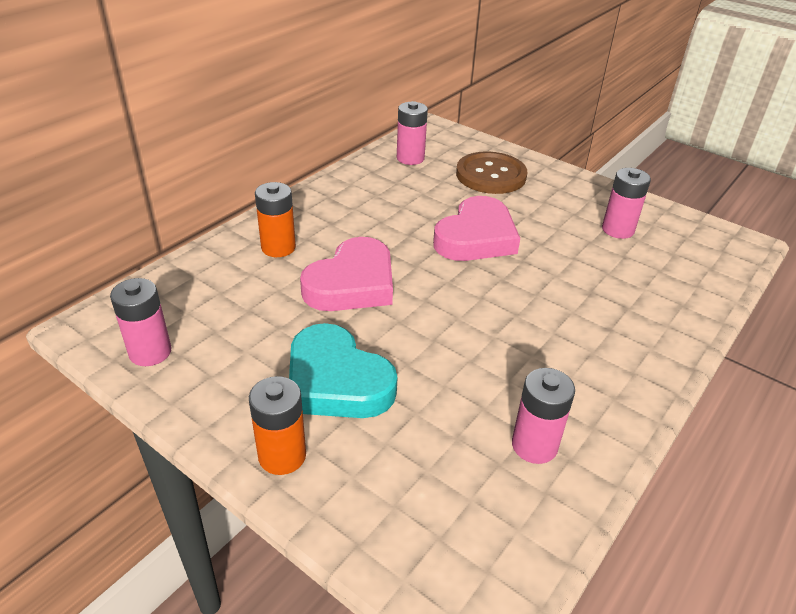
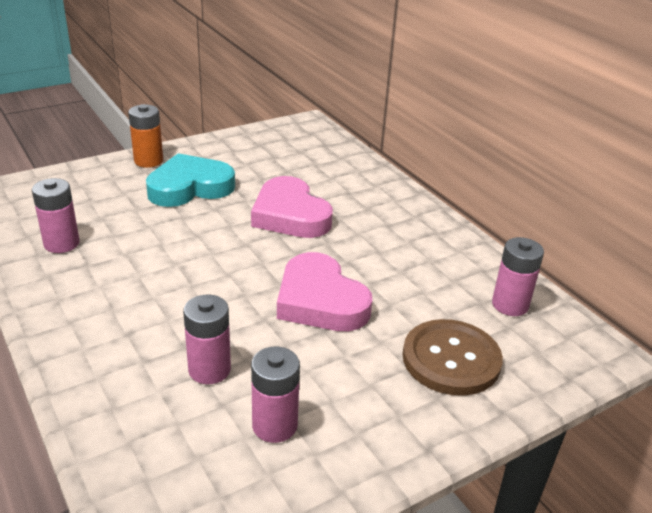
camera: 110 degrees right, 5 degrees down
pink battery [110,278,171,366] -> pink battery moved to [183,295,231,384]
orange battery [255,182,296,257] -> none

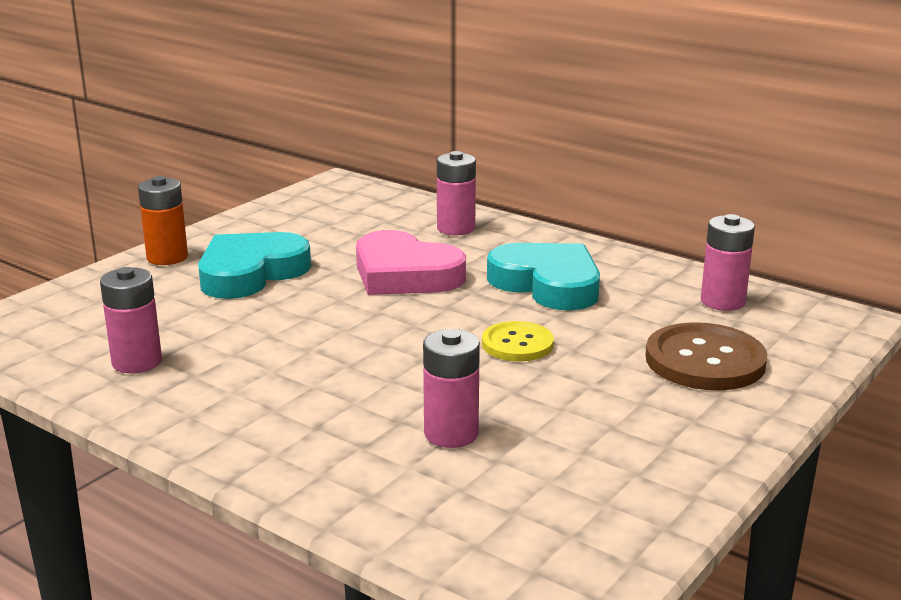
camera: 20 degrees left, 10 degrees down
pink battery [251,347,300,443] -> pink battery moved to [437,151,476,235]
pink heart [277,252,372,331] -> yellow button [482,321,554,361]
none -> turquoise heart [487,243,600,311]

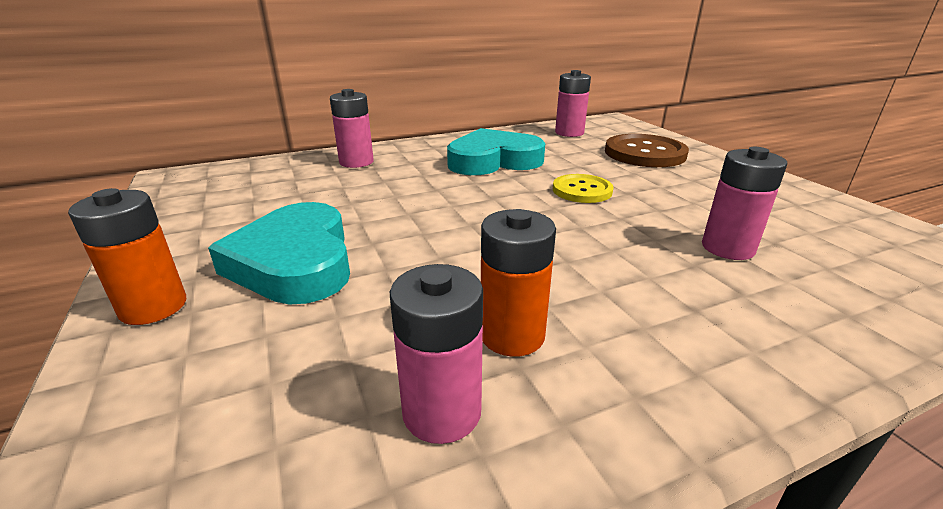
camera: 60 degrees left, 5 degrees up
pink heart [356,230,466,295] -> none
none -> orange battery [481,209,556,357]

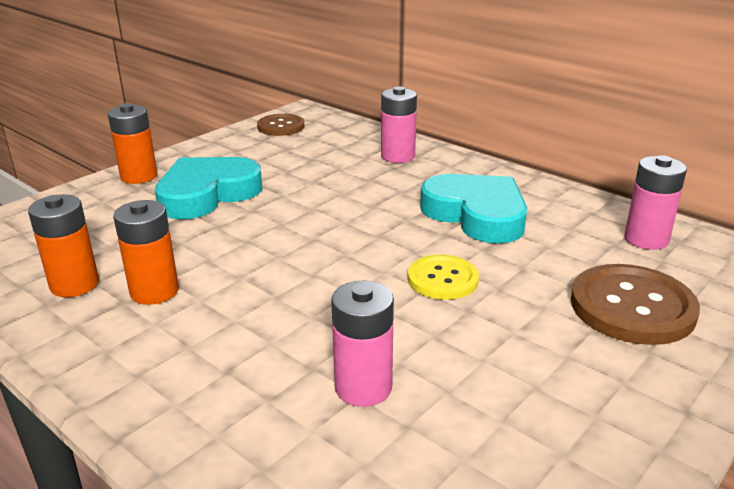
camera: 65 degrees right, 0 degrees up
pink battery [390,264,483,444] -> orange battery [28,194,99,297]
none -> brown button [257,114,304,136]

